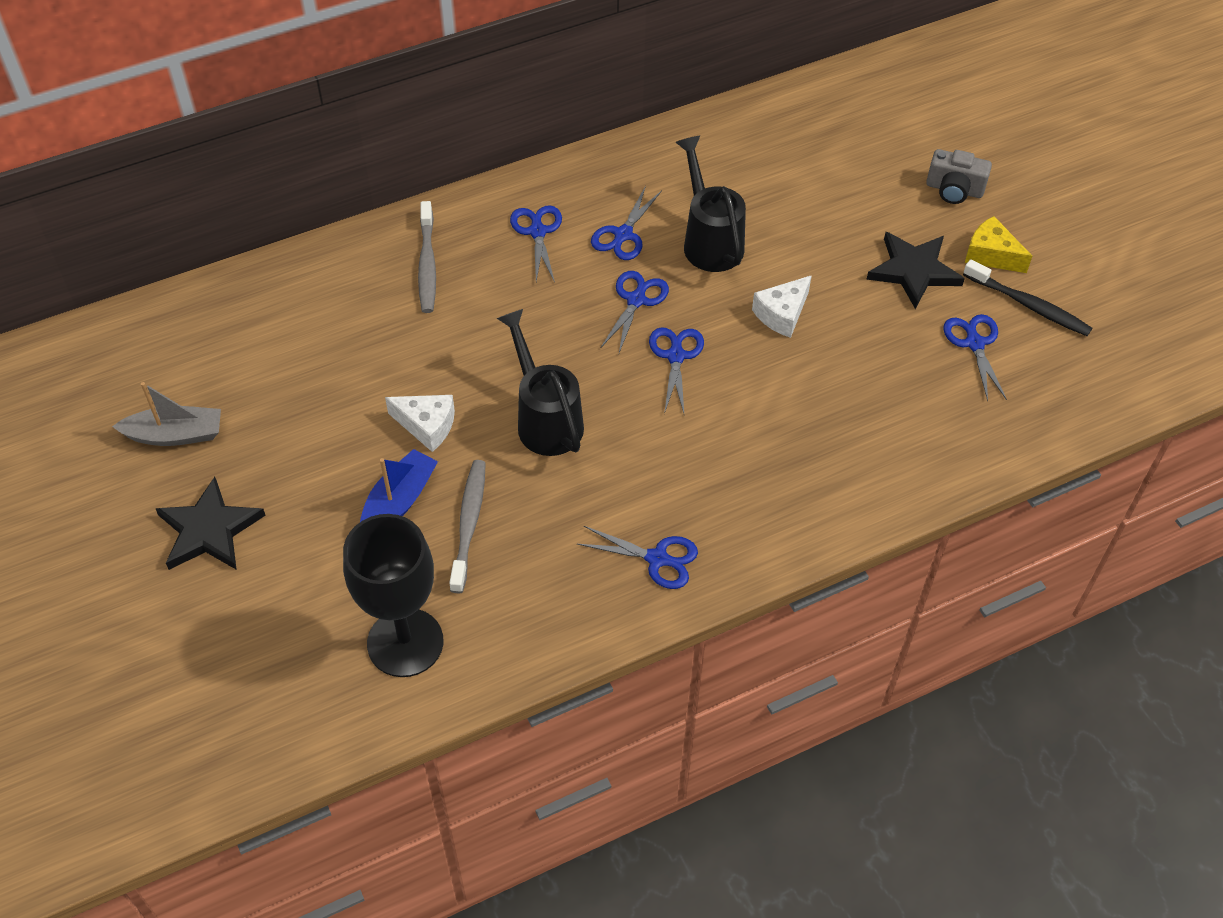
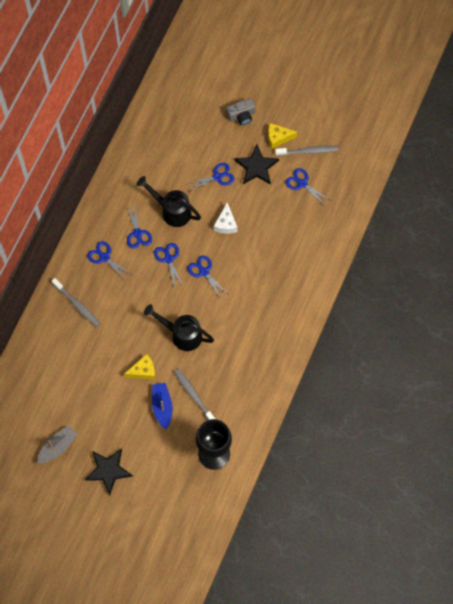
camera: 40 degrees left, 15 degrees up
white cheese [385,395,455,452] -> yellow cheese [124,354,155,379]
blue scissors [577,526,698,589] -> blue scissors moved to [187,163,234,192]
black toothbrush [963,259,1092,336] -> grey toothbrush [275,146,338,156]

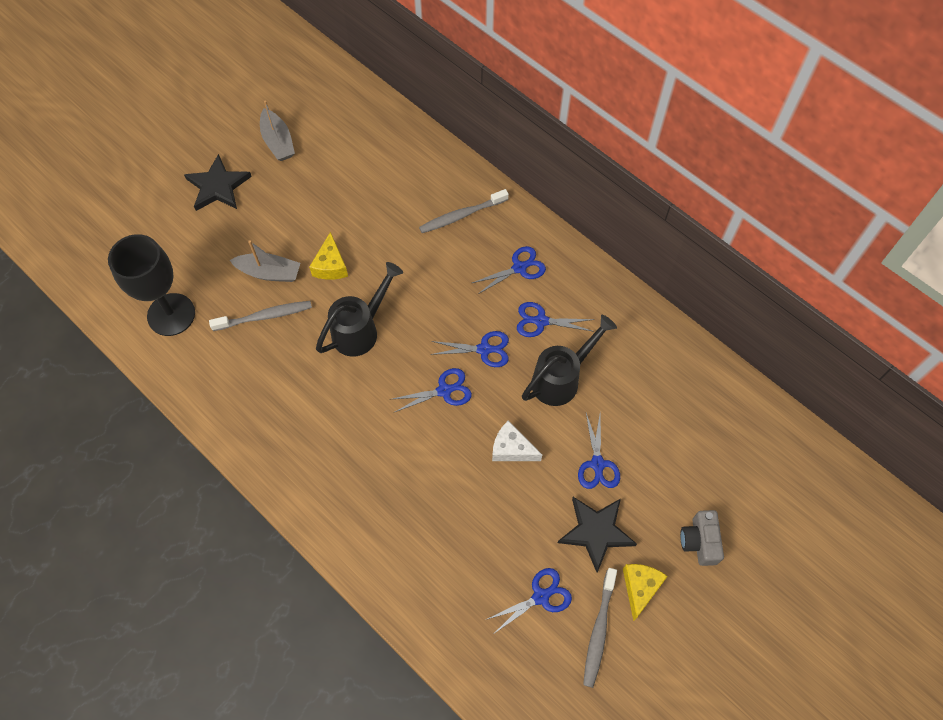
camera: 110 degrees right, 5 degrees down
blue boat [152,383,173,430] -> grey boat [230,240,300,282]

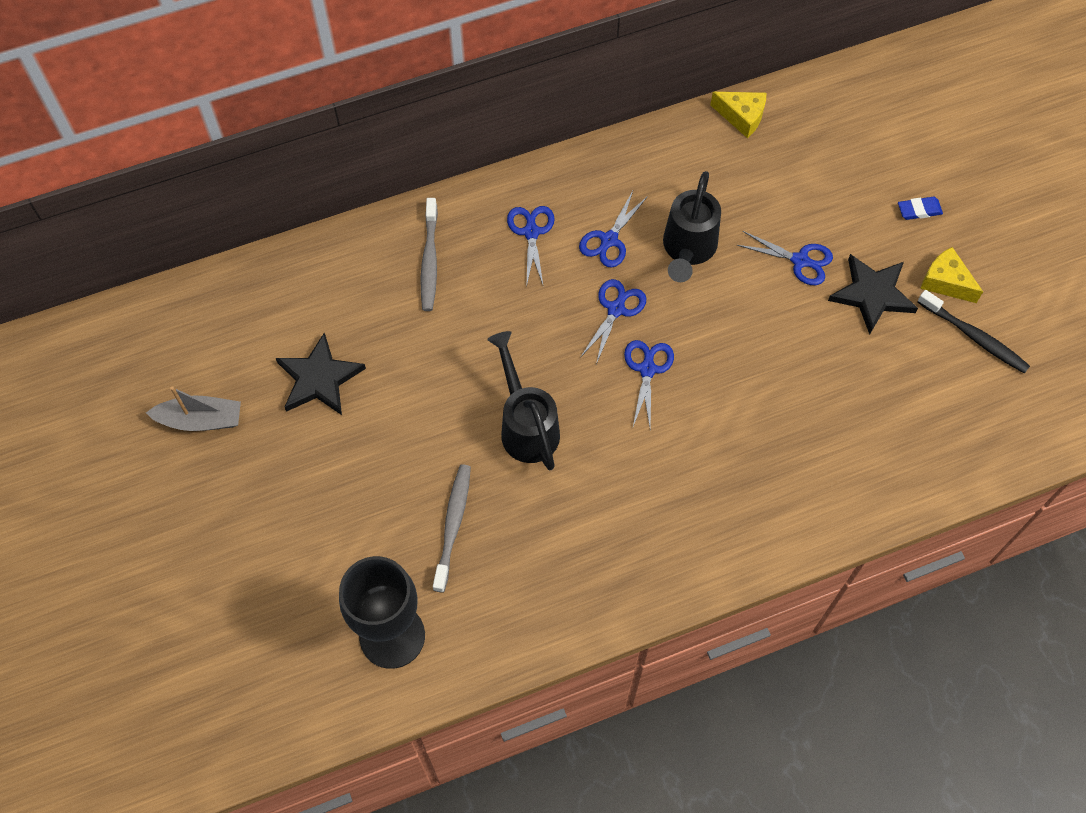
camera: 65 degrees left, 0 degrees up
black star [184,154,252,211] -> black star moved to [276,332,366,415]
grey boat [230,240,300,282] -> none
yellow cheese [309,232,348,280] -> yellow cheese moved to [710,92,766,138]
blue scissors [485,568,572,633] -> none
white cheese [492,420,542,461] -> none
black watering can [522,315,617,406] -> black watering can turned 150 degrees counterclockwise [663,171,721,282]
grey toothbrush [583,568,617,688] -> black toothbrush [918,290,1030,374]
grey camera [680,510,724,566] -> blue eraser [898,197,943,220]

